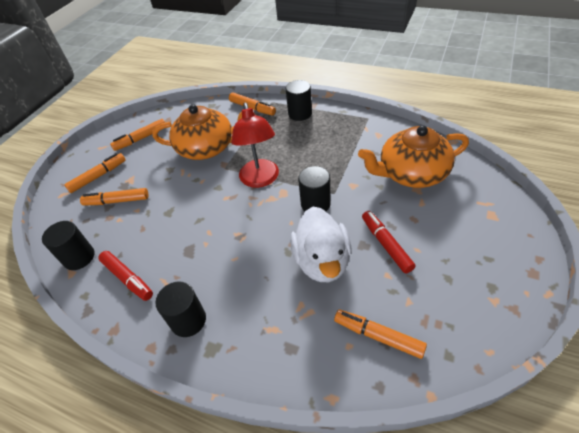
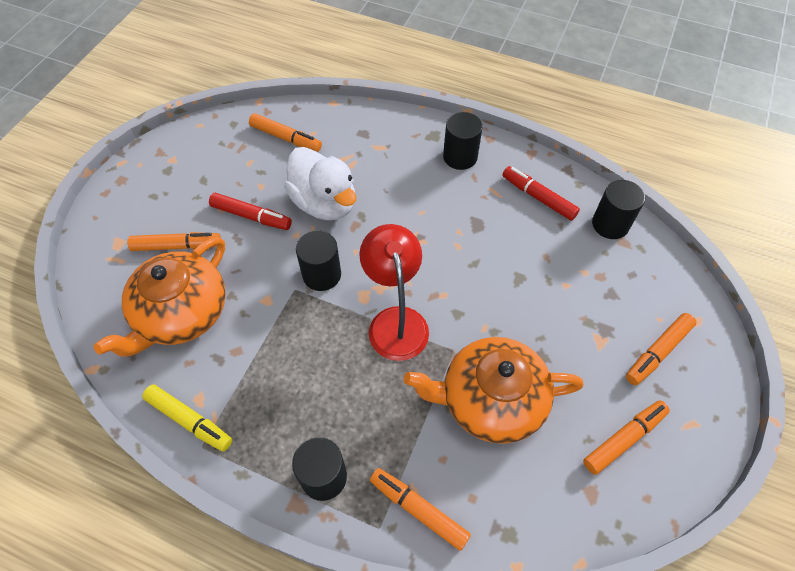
camera: 175 degrees right, 10 degrees up
orange marker [80,188,149,206] -> orange marker moved to [127,232,221,251]
white duck [290,207,351,282] -> white duck turned 150 degrees clockwise [284,147,356,220]
orange teapot [358,125,469,188] -> orange teapot turned 135 degrees clockwise [94,237,226,356]
red marker [362,211,415,273] -> red marker turned 45 degrees counterclockwise [209,193,292,230]
none -> yellow marker [142,384,232,452]

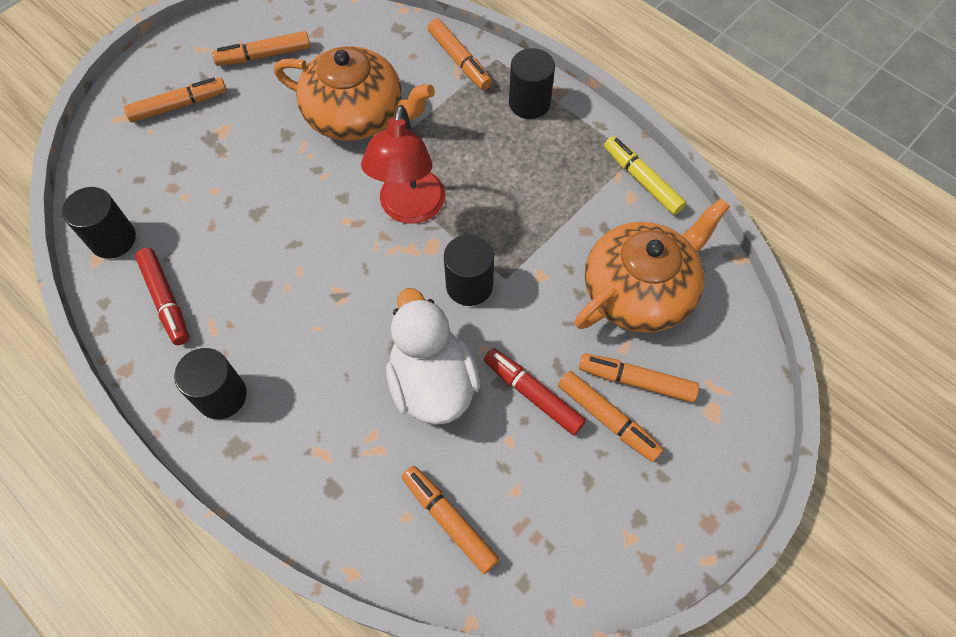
camera: 160 degrees left, 5 degrees up
none -> orange marker [558,371,664,462]

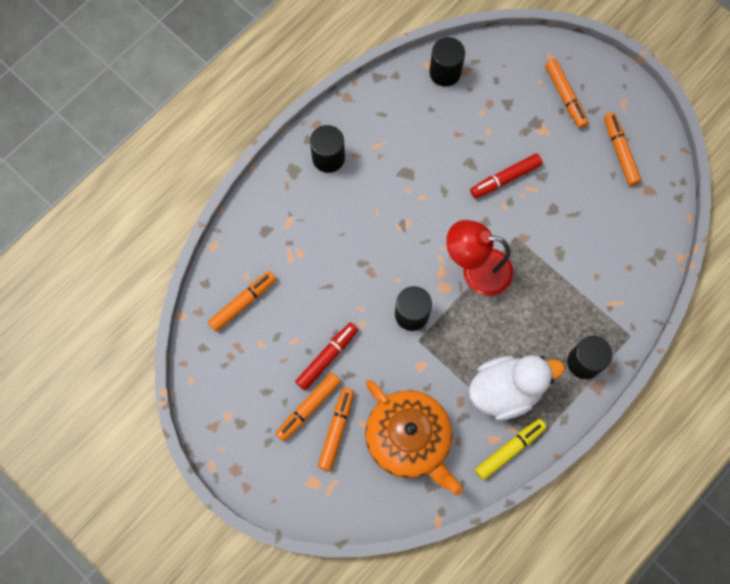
camera: 90 degrees right, 10 degrees up
red marker [135,248,189,345] -> red marker moved to [470,153,543,198]
orange teapot [274,46,435,141] -> none
white duck [386,288,480,425] -> white duck moved to [469,355,564,420]
orange marker [428,18,492,90] -> none

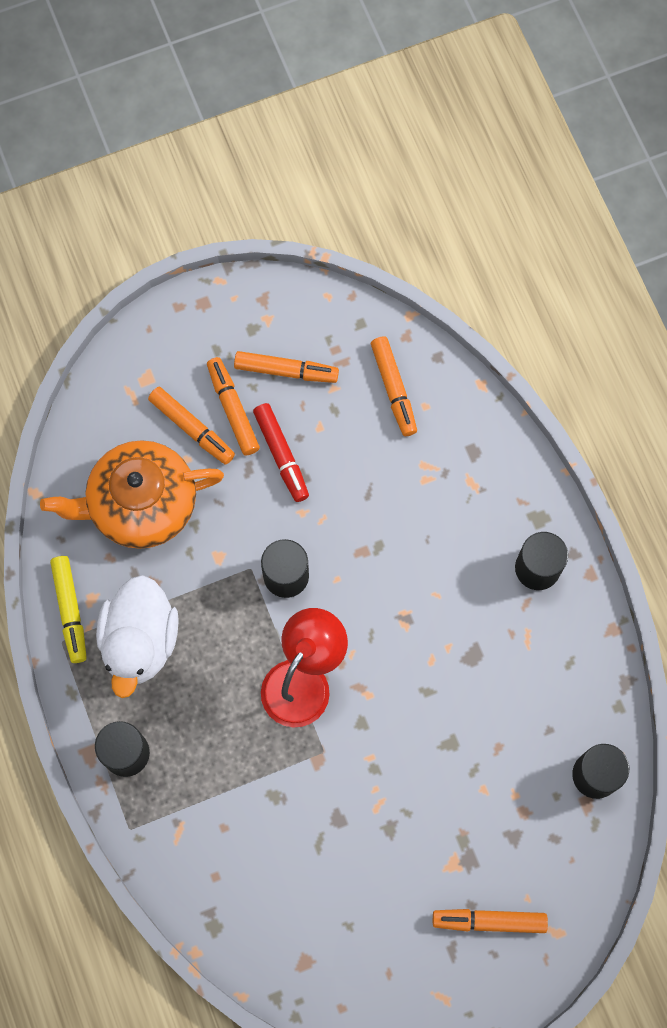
camera: 115 degrees right, 0 degrees up
red marker [470,153,543,198] -> none
orange marker [604,112,642,186] -> orange marker moved to [234,351,339,383]

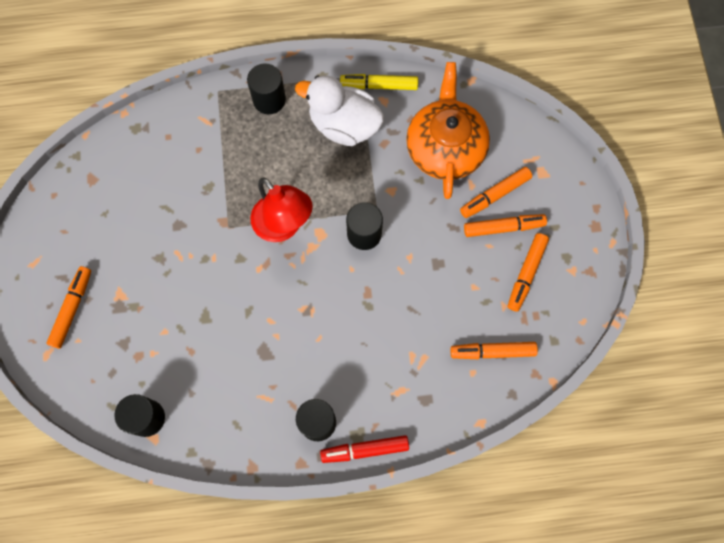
camera: 105 degrees right, 0 degrees up
red marker [253,403,309,502] -> red marker moved to [320,435,409,463]

